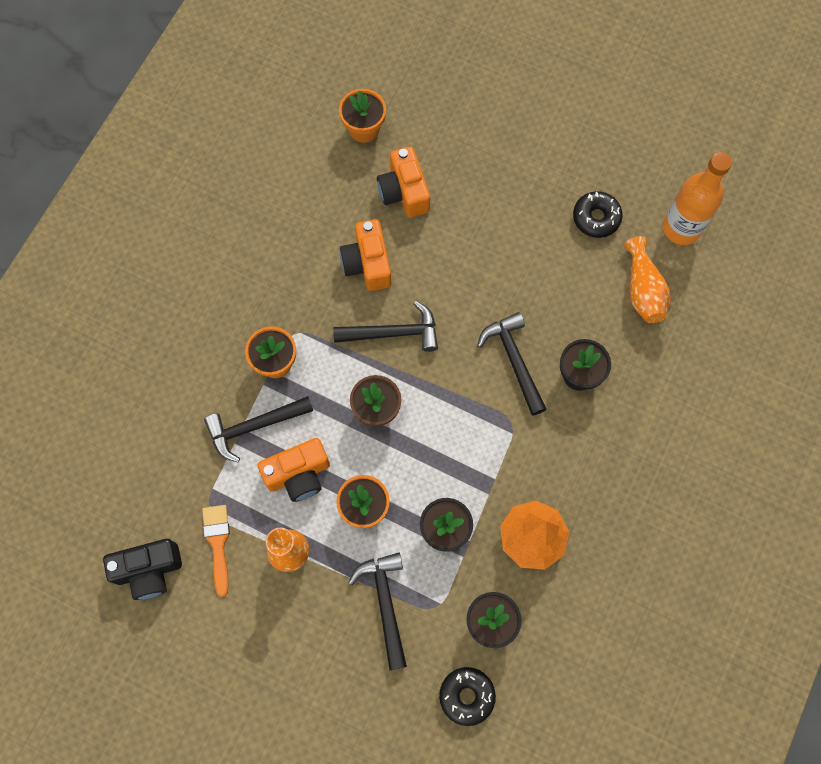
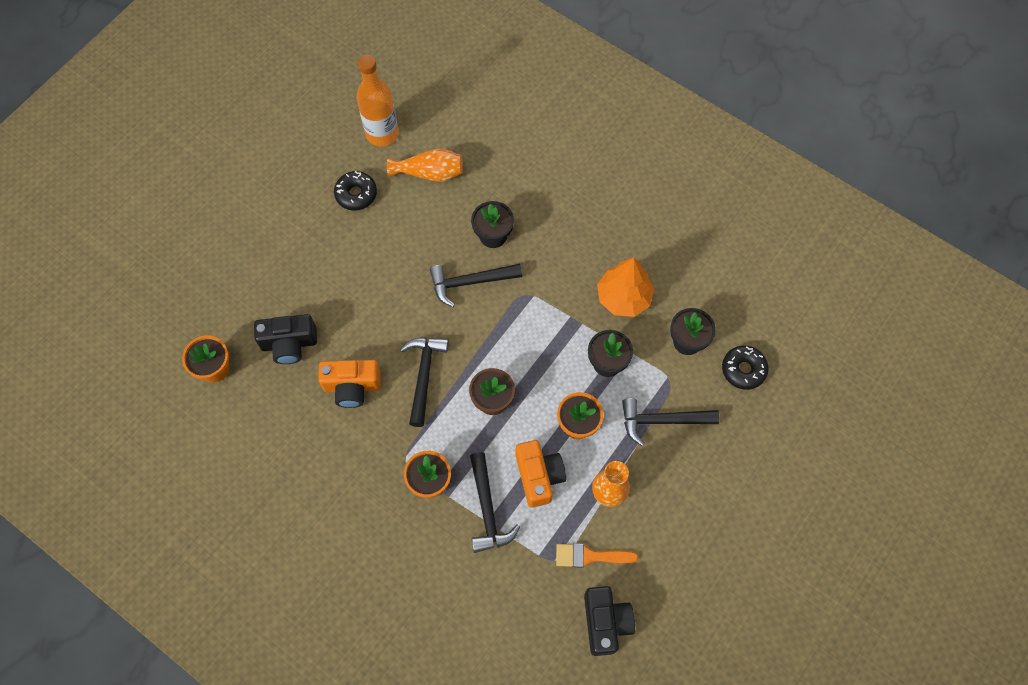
camera: 80 degrees left, 5 degrees down
orange camera [377,146,430,218] -> black camera [254,314,317,364]

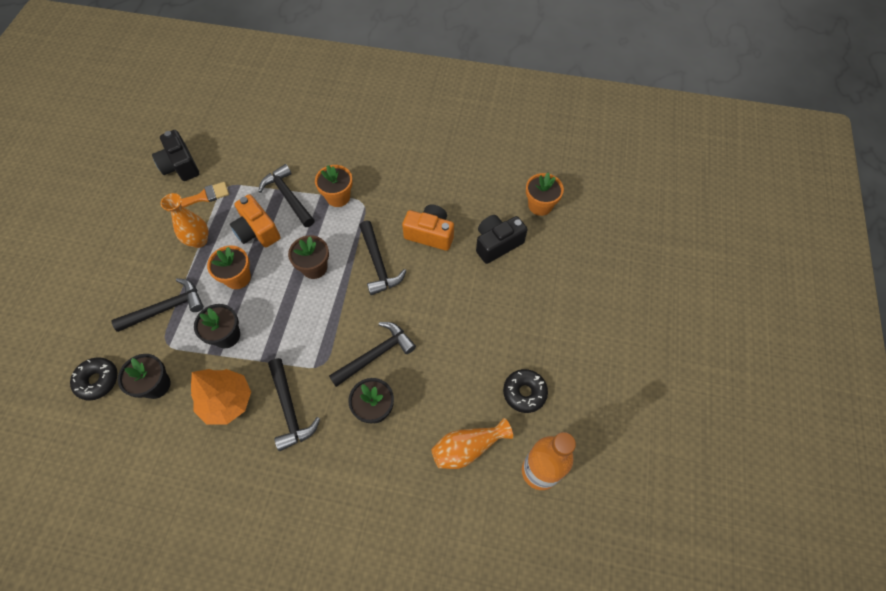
camera: 155 degrees right, 5 degrees down
orange camera [318,360,381,408] -> orange camera turned 45 degrees clockwise [402,205,454,251]
none -> black hammer [268,358,320,451]

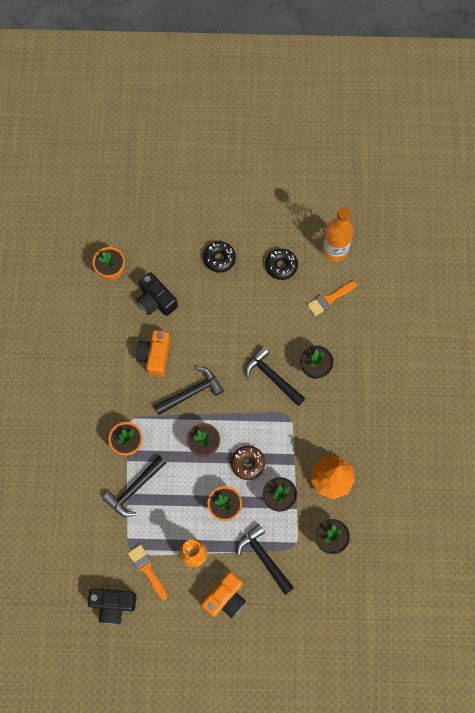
camera: 100 degrees left, 10 degrees up
black donut [70,357,118,401] -> black donut moved to [203,241,236,273]
black camera [152,130,199,181] -> black camera turned 45 degrees clockwise [88,588,136,625]
orange camera [230,194,280,247] -> orange camera moved to [201,572,246,618]
black hammer [268,358,320,451] -> none
orange vase [431,418,513,469] -> orange brush [307,281,357,316]
none -> brown donut [231,446,265,480]

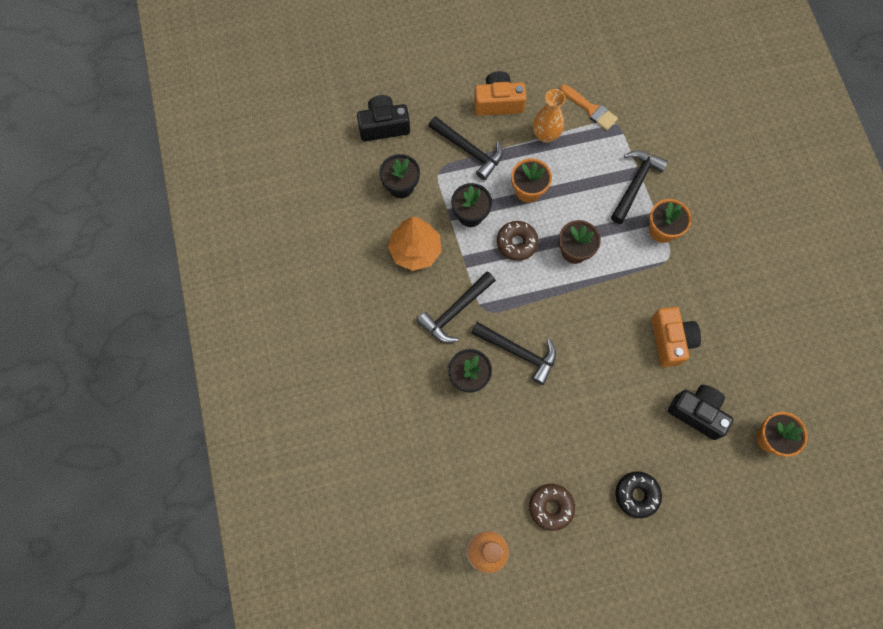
camera: 165 degrees right, 0 degrees up
black camera [88,588,136,625] -> black camera moved to [357,95,410,141]
black hammer [154,367,224,415] -> black hammer moved to [417,271,496,343]
orange camera [201,572,246,618] -> orange camera turned 60 degrees clockwise [474,71,527,116]
black donut [265,249,298,280] -> brown donut [529,484,575,531]
orange brush [307,281,357,316] -> none

